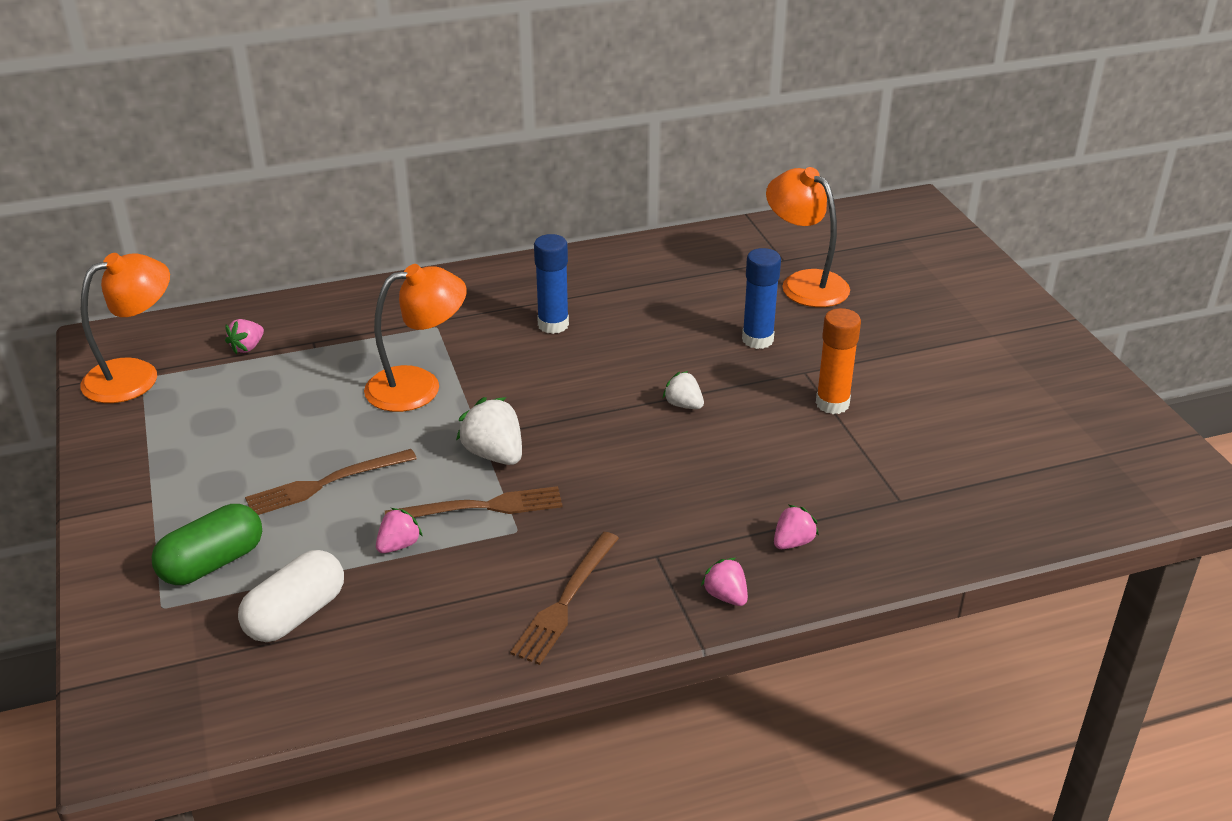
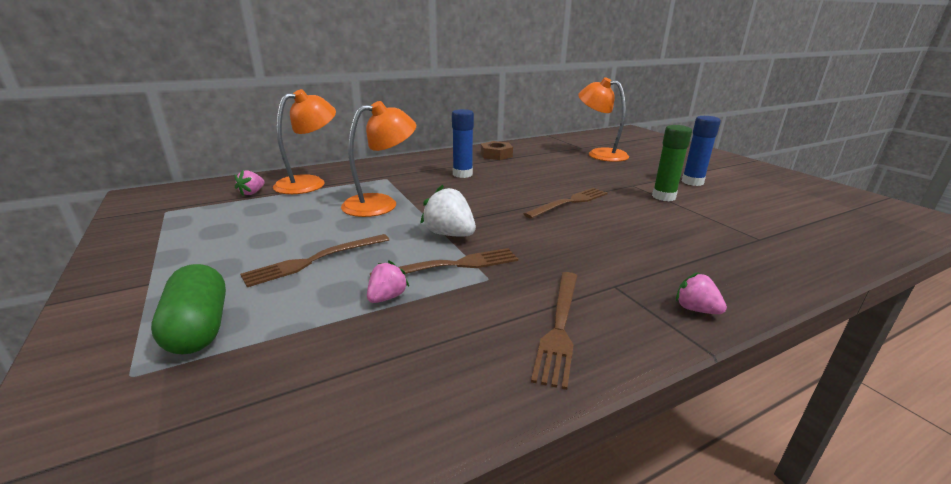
camera: 10 degrees left, 10 degrees down
orange lamp [80,253,170,403] -> orange lamp moved to [273,89,336,194]
green capsule [152,504,262,585] -> green capsule turned 60 degrees counterclockwise [151,264,226,355]
white capsule [238,550,344,642] -> none
white strawberry [663,371,704,409] -> brown fork [524,188,608,219]
blue glue stick [742,248,781,349] -> blue glue stick moved to [682,116,721,186]
pink strawberry [774,505,819,549] -> none
orange glue stick [816,308,861,414] -> green glue stick [652,125,692,201]
none -> brown nut [481,141,513,160]

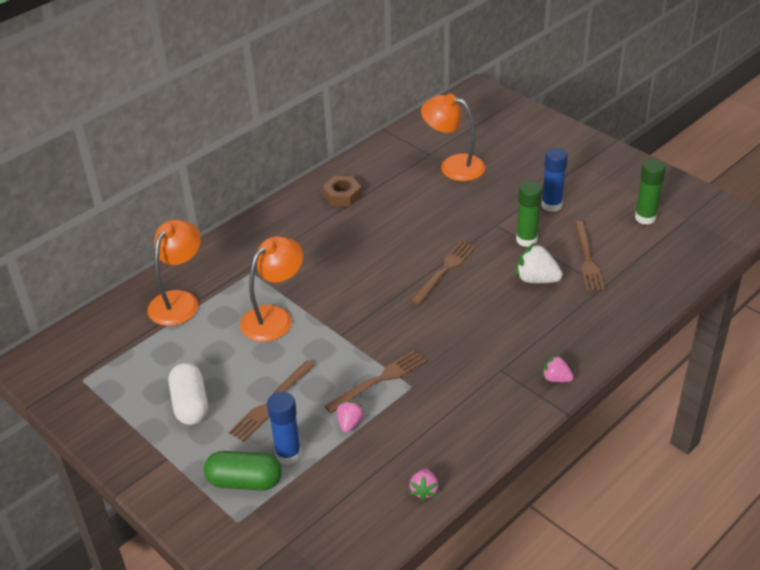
camera: 15 degrees left, 15 degrees up
green capsule [151,264,226,355] -> green capsule turned 45 degrees counterclockwise [204,451,282,490]
pink strawberry [235,170,265,196] -> pink strawberry moved to [409,469,438,501]
white strawberry [420,185,476,237] -> white strawberry moved to [516,243,563,283]
blue glue stick [452,109,474,178] -> blue glue stick moved to [267,392,302,465]
brown fork [531,272,577,390] -> brown fork moved to [574,221,605,291]
none -> white capsule [169,363,208,425]
none -> green glue stick [635,159,666,224]

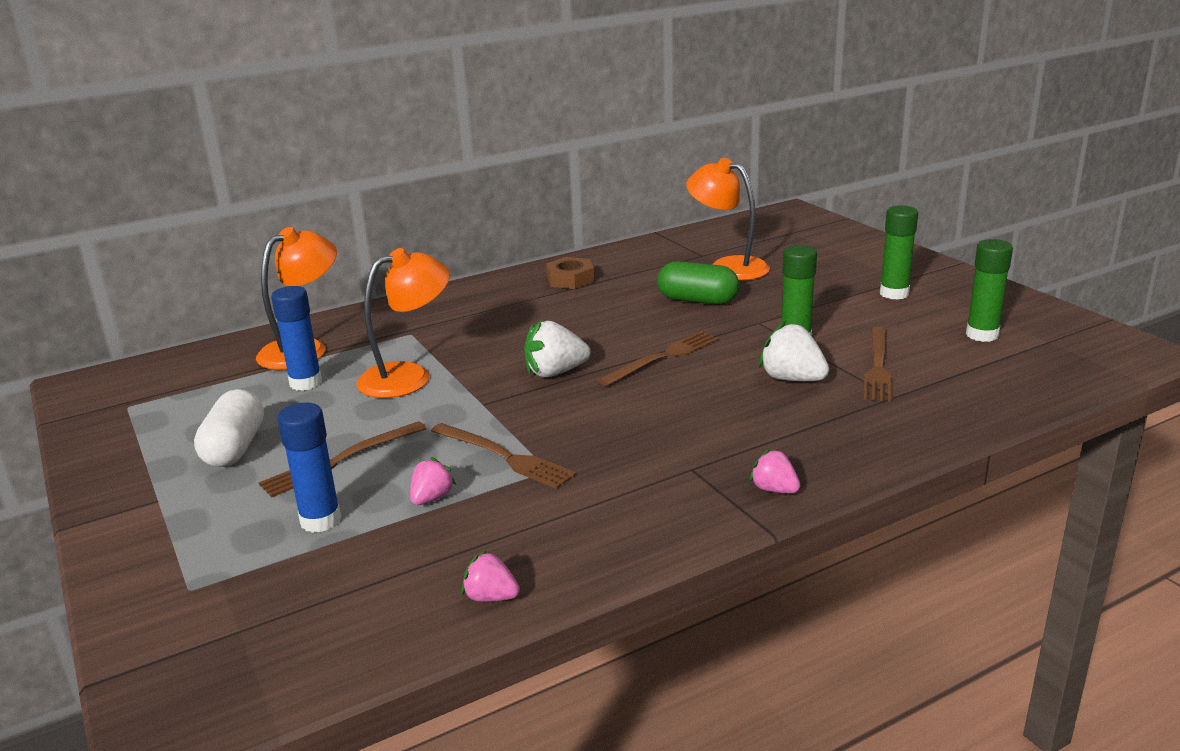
camera: 15 degrees right, 15 degrees down
green capsule [204,451,282,490] -> green capsule moved to [657,261,739,305]
brown fork [325,350,426,413] -> brown fork turned 60 degrees clockwise [431,423,576,489]
pink strawberry [409,469,438,501] -> pink strawberry turned 90 degrees clockwise [462,551,520,602]
blue glue stick [541,147,568,212] -> blue glue stick moved to [271,286,322,391]
none -> white strawberry [524,321,590,377]
none -> green glue stick [880,205,918,300]

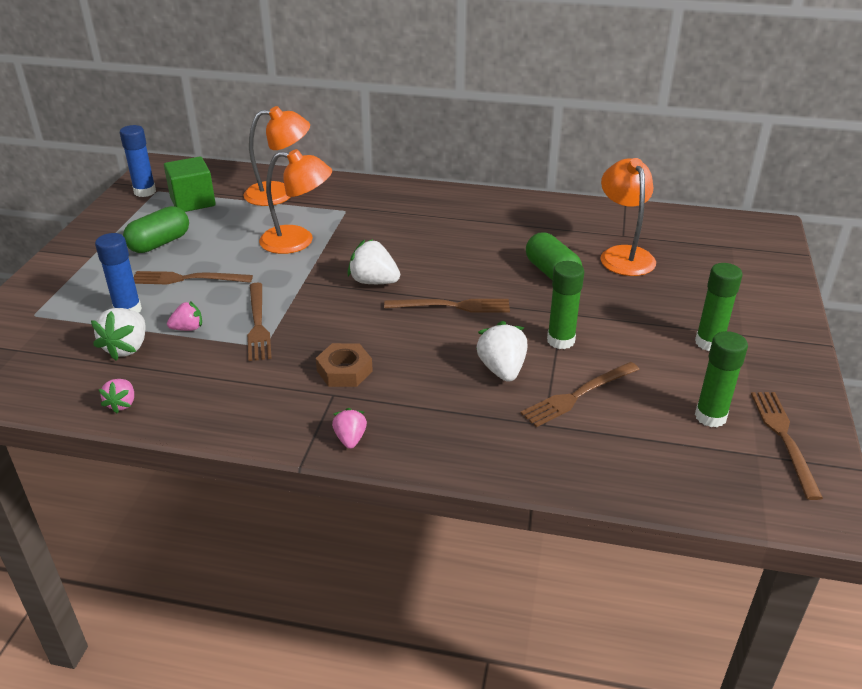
camera: 40 degrees right, 10 degrees up
white capsule [194,389,264,467] -> green capsule [123,206,189,253]
blue glue stick [271,286,322,391] -> blue glue stick moved to [120,125,156,197]
pink strawberry [462,551,520,602] -> pink strawberry turned 150 degrees counterclockwise [99,379,134,413]
brown nut [546,257,595,289] -> brown nut moved to [316,343,373,387]
none -> white strawberry [91,308,146,361]
none -> green cube [164,157,216,212]
none -> brown fork [751,392,823,500]

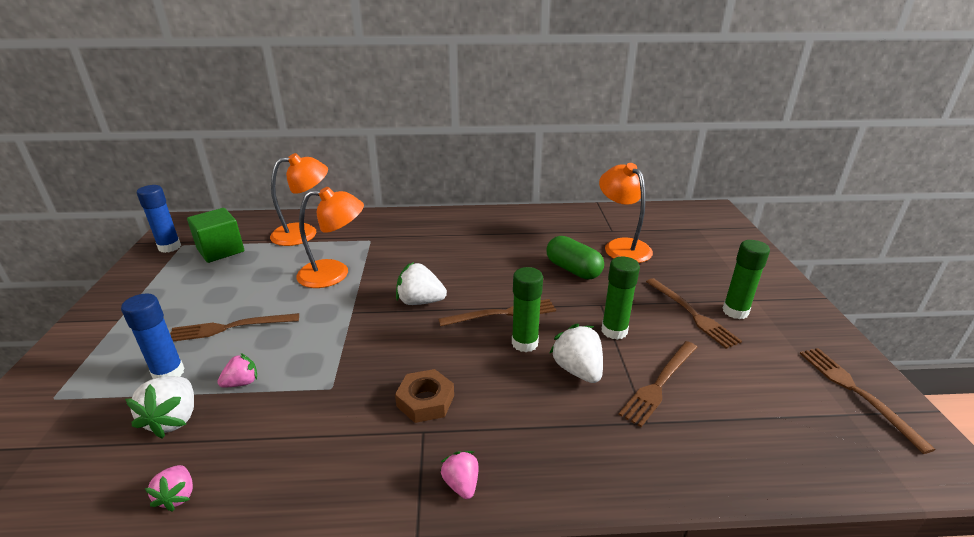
camera: 15 degrees left, 5 degrees down
green capsule [123,206,189,253] -> none
brown fork [247,283,272,361] -> brown fork moved to [646,278,742,349]
green glue stick [695,331,748,427] -> green glue stick moved to [512,267,543,352]

